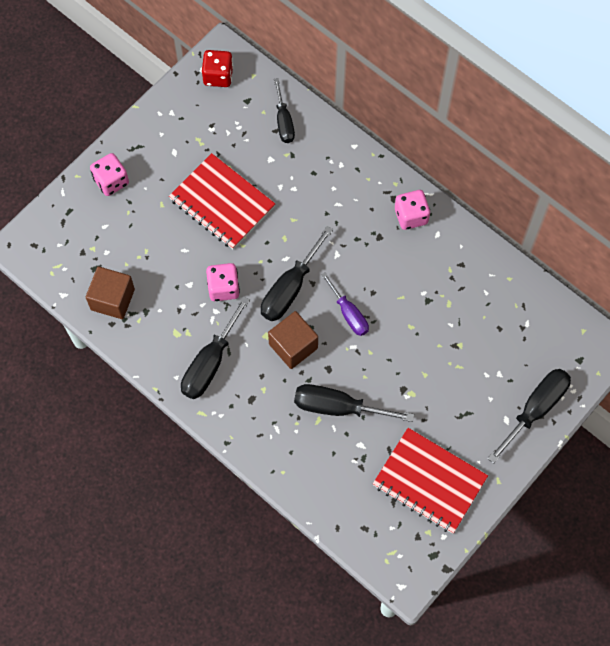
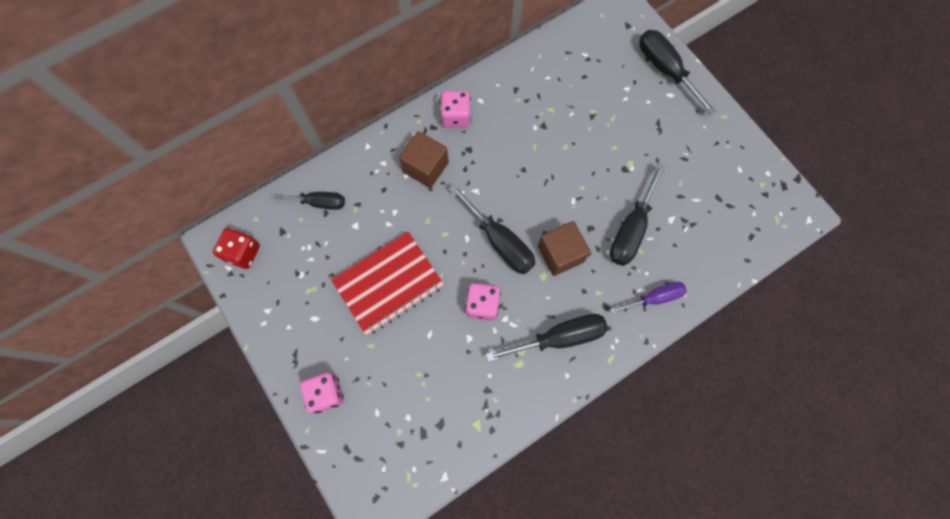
camera: 75 degrees left, 5 degrees up
brown cube [86,266,135,319] -> brown cube moved to [399,131,449,188]
black screwdriver [181,296,250,399] -> black screwdriver turned 60 degrees counterclockwise [486,314,608,362]
purple screwdriver [321,273,369,336] -> purple screwdriver moved to [610,282,687,314]
red notebook [373,428,488,534] -> none

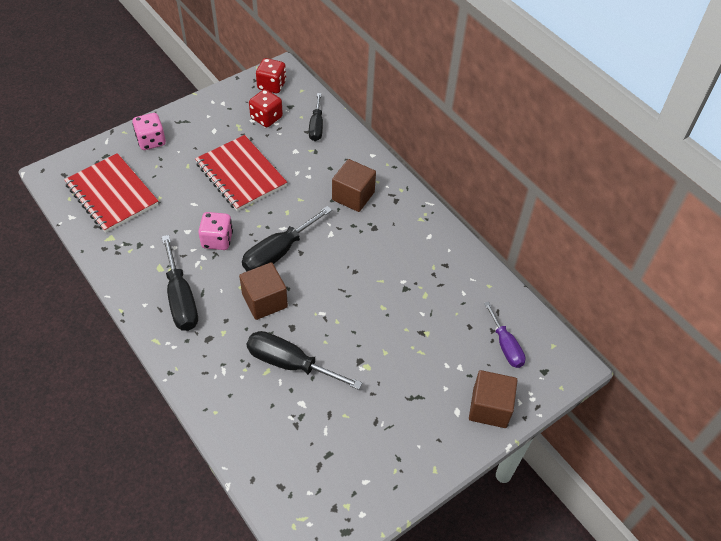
camera: 85 degrees right, 20 degrees down
pink dice [440,91,471,128] -> none
purple screwdriver [610,282,687,314] -> purple screwdriver moved to [484,302,526,368]
black screwdriver [639,30,717,115] -> brown cube [469,370,518,428]
none -> red notebook [64,153,159,233]
none -> red dice [249,89,283,127]

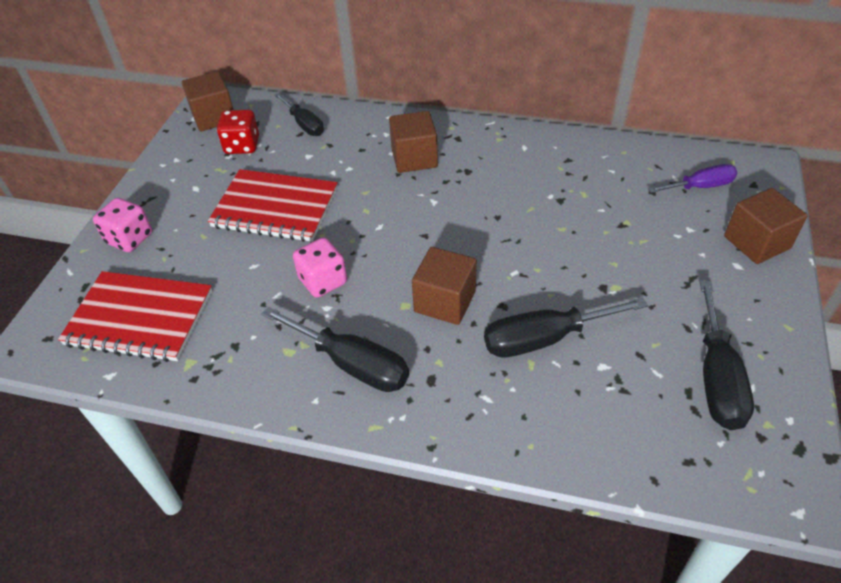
camera: 35 degrees left, 5 degrees down
black screwdriver [242,206,332,271] -> black screwdriver moved to [699,280,754,430]
red dice [256,58,286,93] -> brown cube [182,71,234,131]
purple screwdriver [484,302,526,368] -> purple screwdriver turned 45 degrees counterclockwise [648,164,737,193]

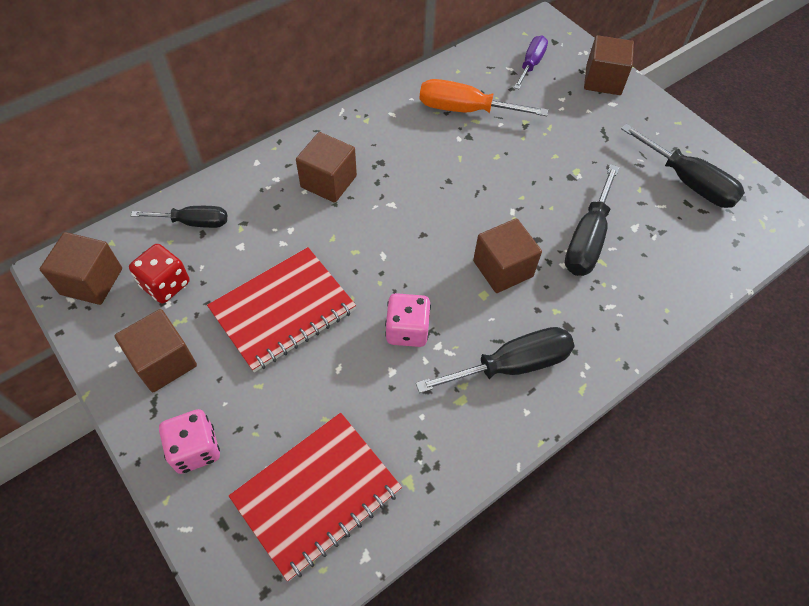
camera: 55 degrees left, 10 degrees up
none -> brown cube [114,309,197,392]
none -> orange screwdriver [420,79,548,116]

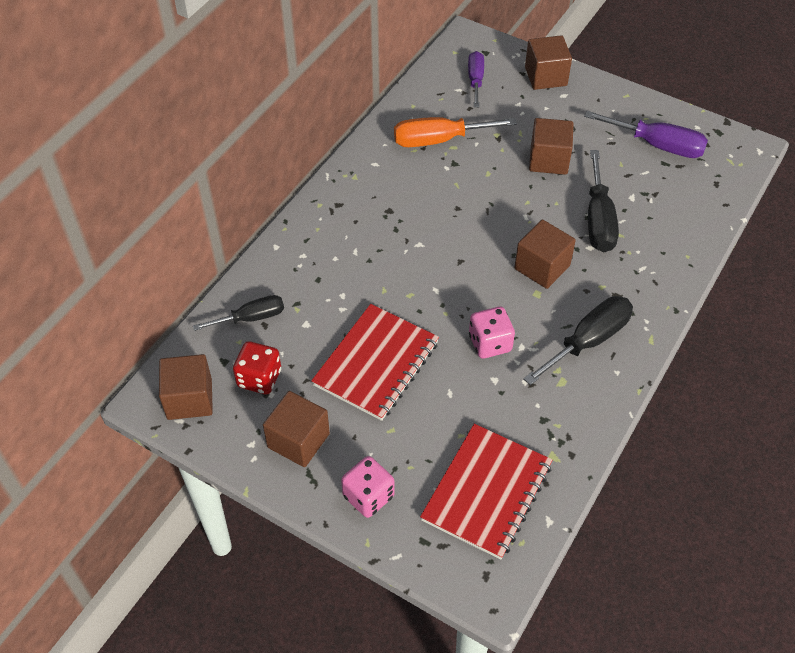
camera: 20 degrees left, 5 degrees down
brown cube [296,132,357,203] -> brown cube moved to [529,118,574,175]
black screwdriver [621,124,745,208] -> purple screwdriver [584,111,708,158]

